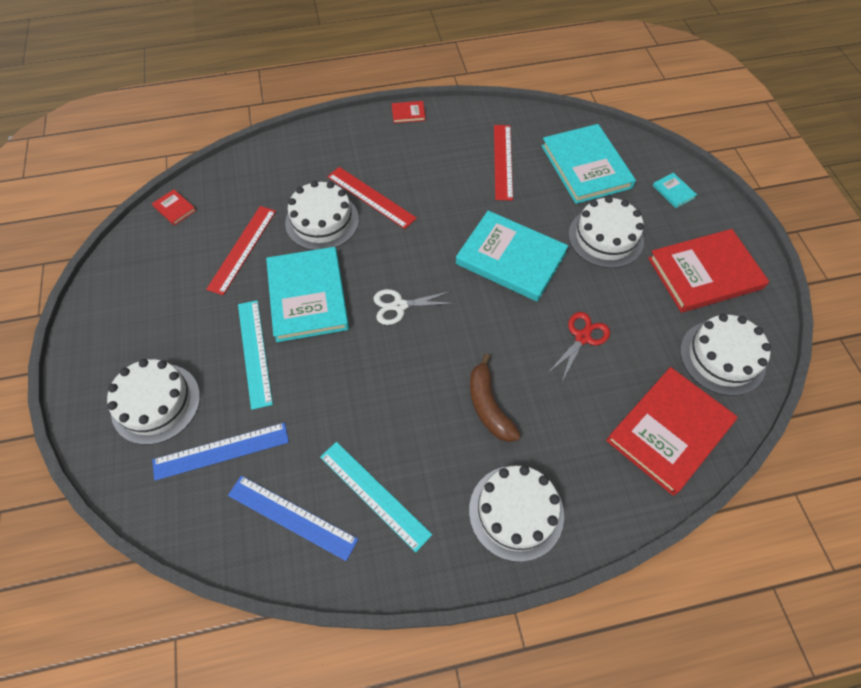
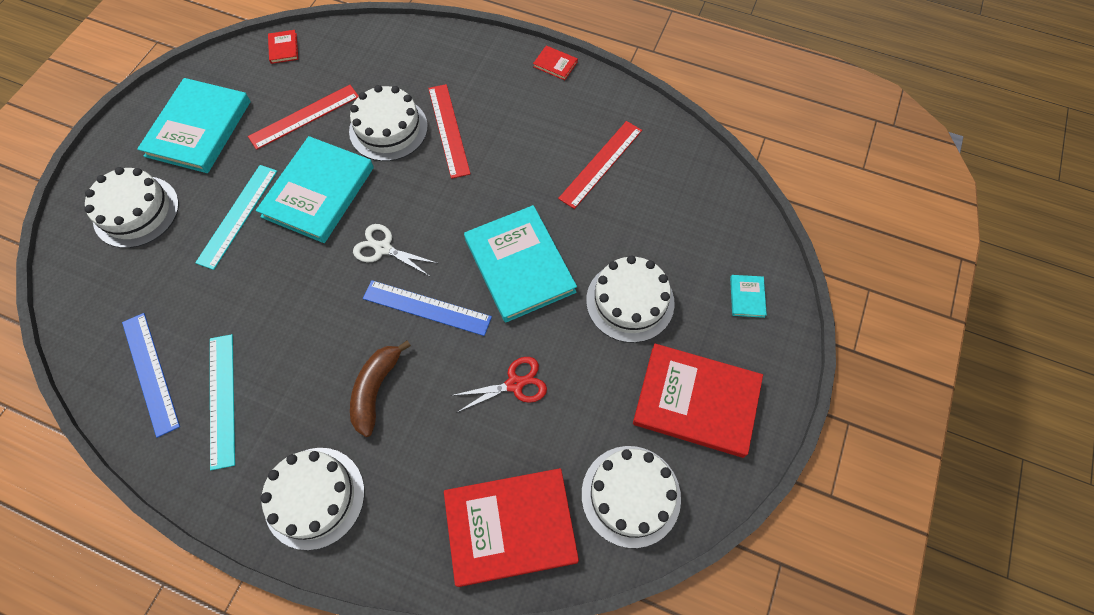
camera: 35 degrees right, 5 degrees up
blue ruler [152,423,289,481] -> blue ruler moved to [363,280,492,336]
turquoise book [541,124,636,204] -> turquoise book moved to [137,78,251,173]

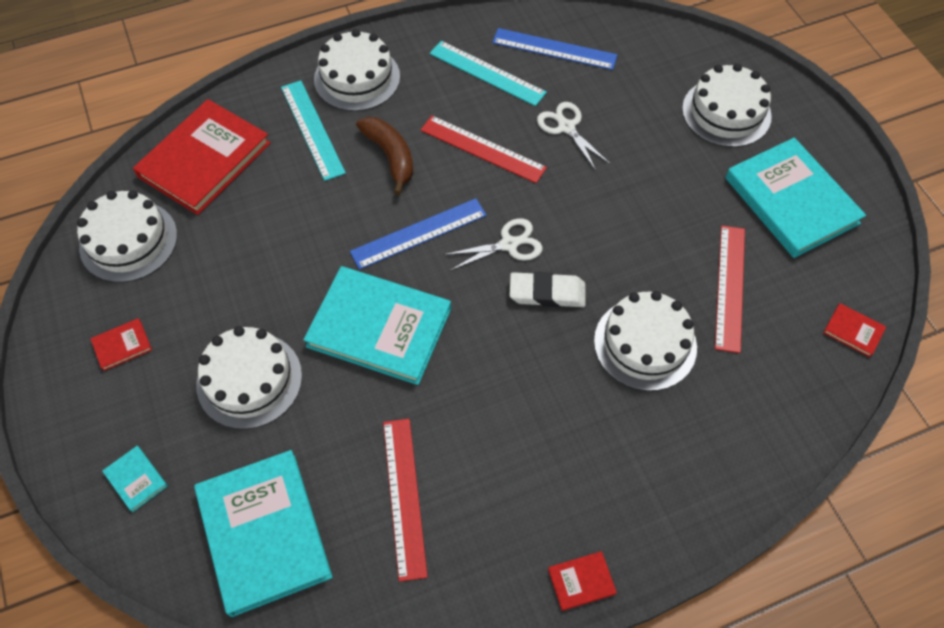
camera: 135 degrees right, 5 degrees down
turquoise ruler [195,165,277,270] -> turquoise ruler moved to [281,80,346,181]
turquoise book [256,136,374,243] -> turquoise book moved to [194,450,333,617]
red ruler [428,84,471,179] -> red ruler moved to [421,116,547,183]
red scissors [451,357,547,413] -> none
red book [633,344,763,458] -> red book [90,318,152,371], size x0.41
none -> white eraser [509,272,586,307]
none -> white scissors [537,102,610,170]

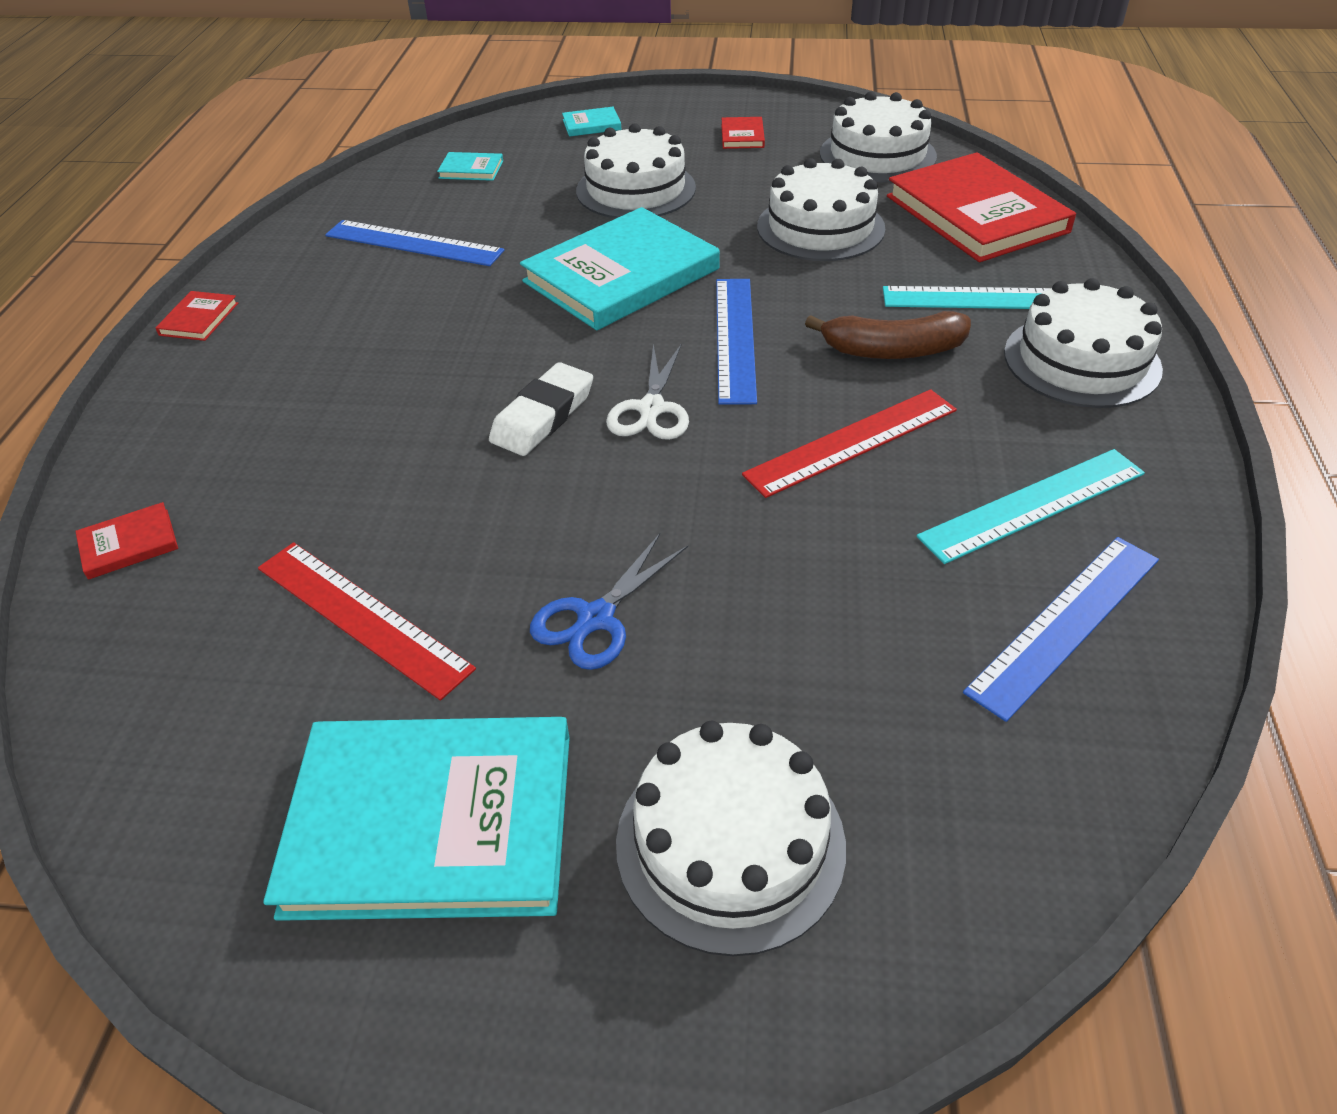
camera: 120 degrees right, 15 degrees down
turquoise book [194,450,333,617] -> turquoise book [437,152,503,181], size x0.41
red ruler [383,419,428,582] -> blue ruler [325,220,505,266]
white scissors [537,102,610,170] -> none
white cake [594,291,697,391] -> white cake moved to [757,158,886,261]
red book [823,303,886,357] -> red book moved to [75,502,178,580]
none -> blue scissors [530,533,688,670]

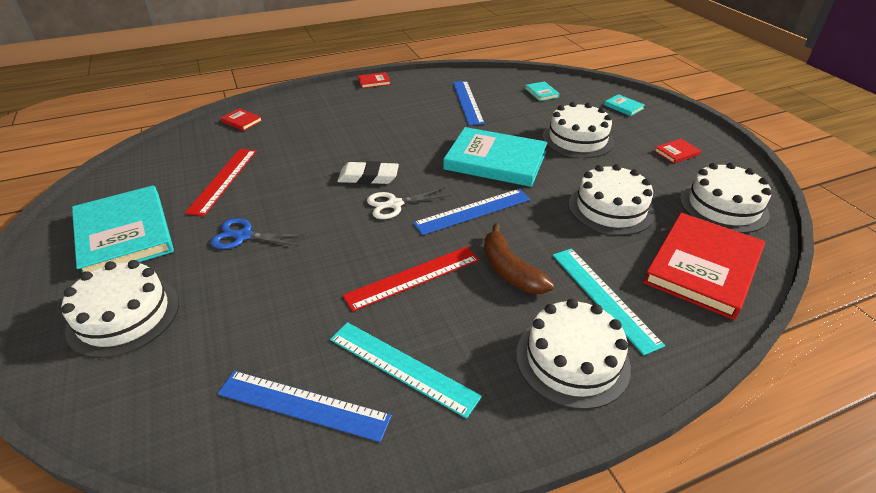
camera: 60 degrees right, 5 degrees down
red ruler [742,389,957,498] -> red ruler turned 60 degrees counterclockwise [343,247,479,312]

